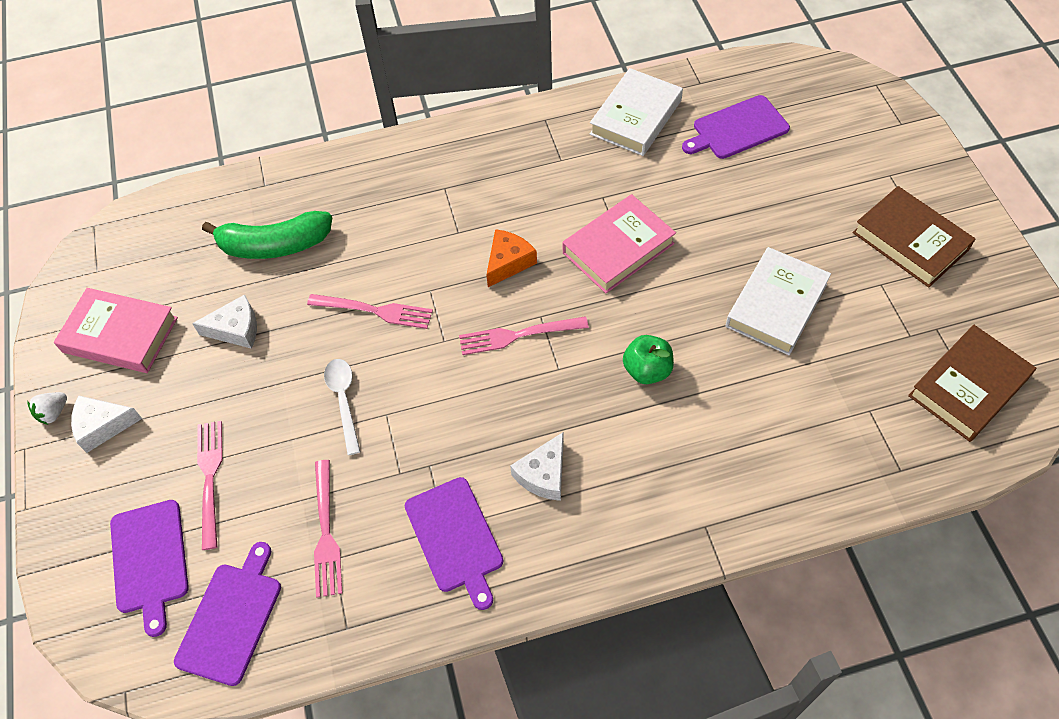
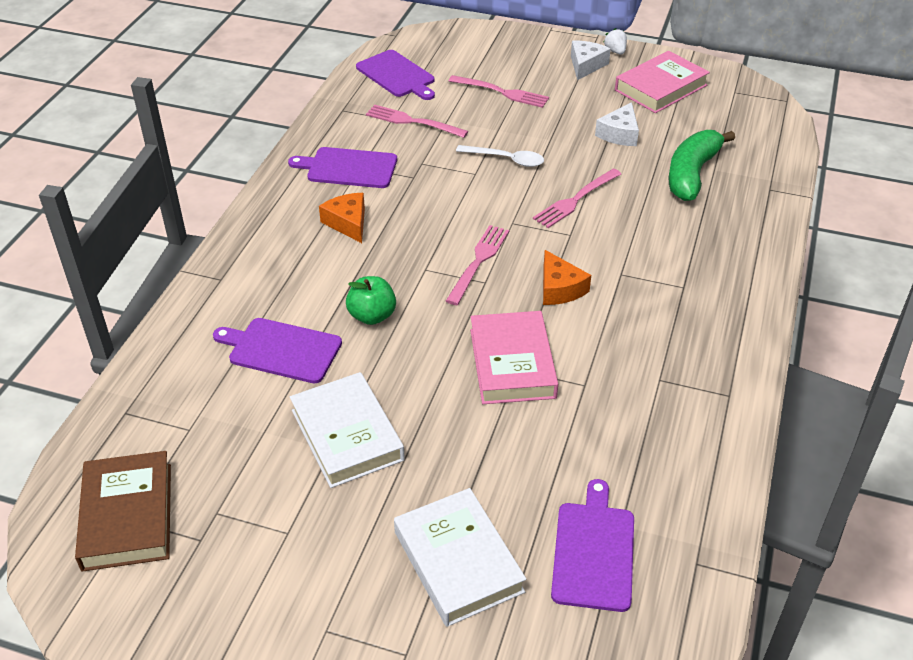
camera: 120 degrees right, 15 degrees down
purple cutting board [110,500,189,637] -> purple cutting board moved to [213,318,342,383]
white cheese [510,432,564,501] -> orange cheese [319,193,365,243]
white book [590,68,683,156] -> white book moved to [394,488,526,627]
brown book [853,186,975,288] -> none

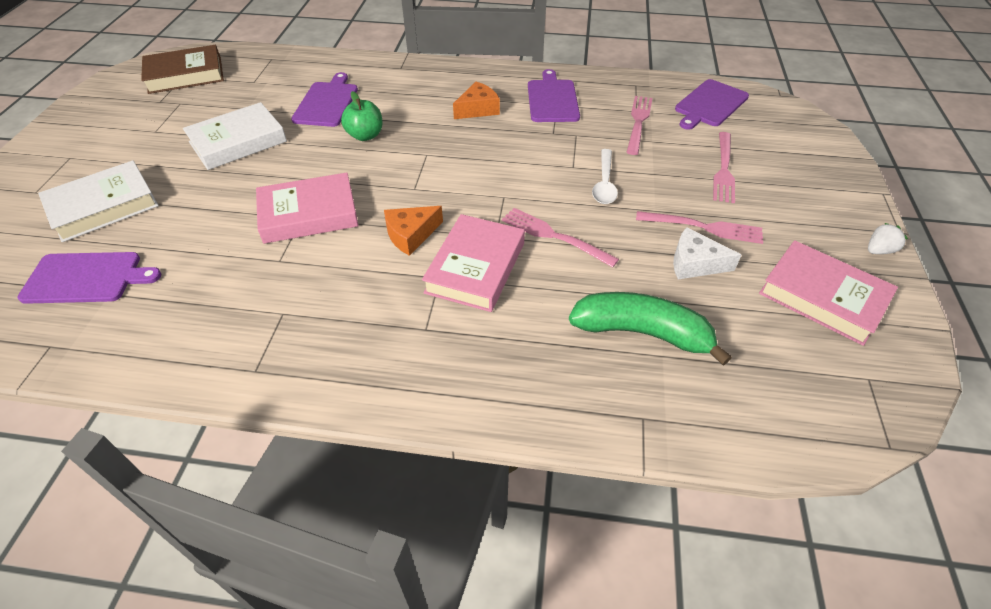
camera: 80 degrees right, 5 degrees up
pink fork [446,225,509,305] -> pink fork moved to [636,211,763,244]
white cheese [571,41,611,80] -> none
none -> pink book [422,214,525,312]

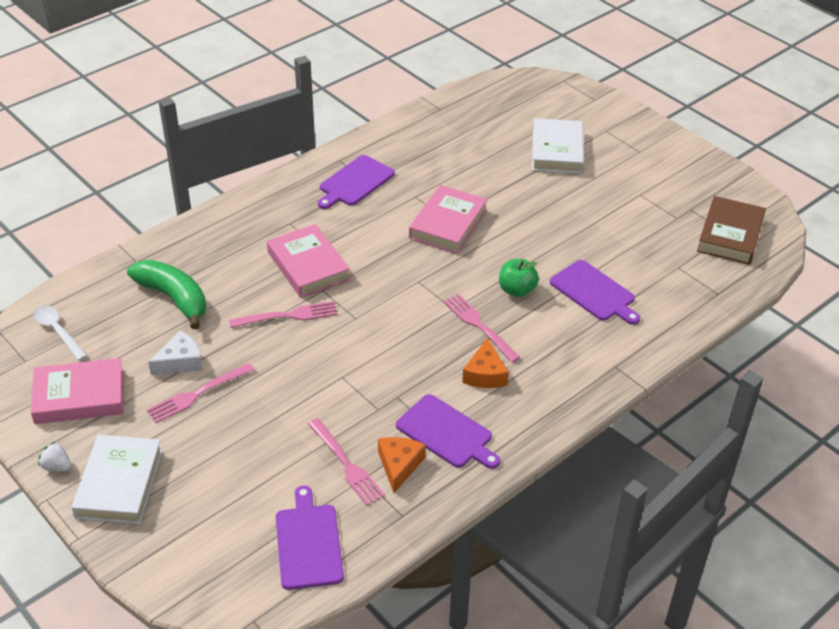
camera: 130 degrees right, 5 degrees down
purple cutting board [17,252,161,304] -> purple cutting board moved to [318,155,395,209]
white book [183,102,287,170] -> white book moved to [71,435,163,524]
orange cheese [384,206,443,256] -> orange cheese moved to [378,437,426,493]
green banana [569,292,732,366] -> green banana turned 105 degrees counterclockwise [127,260,206,329]
white spoon [592,149,618,204] -> white spoon moved to [33,305,88,361]
pink fork [713,132,735,203] -> pink fork moved to [443,294,521,363]
white strawberry [868,223,908,254] -> white strawberry turned 105 degrees clockwise [39,442,72,472]

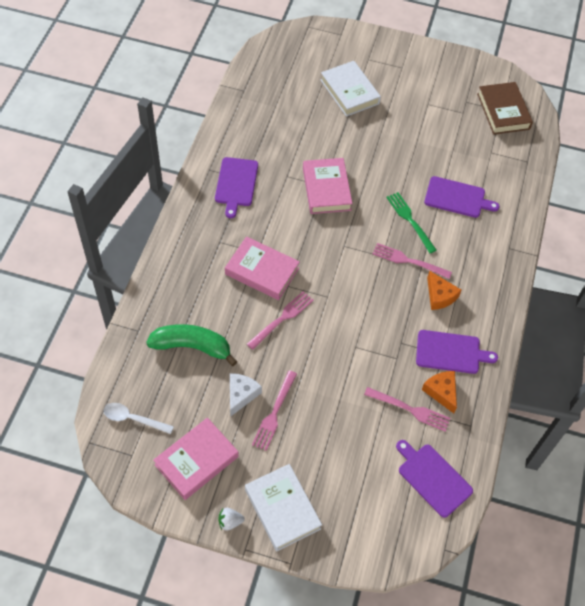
camera: 35 degrees left, 15 degrees up
green apple [499,259,539,297] -> green fork [386,192,436,253]

